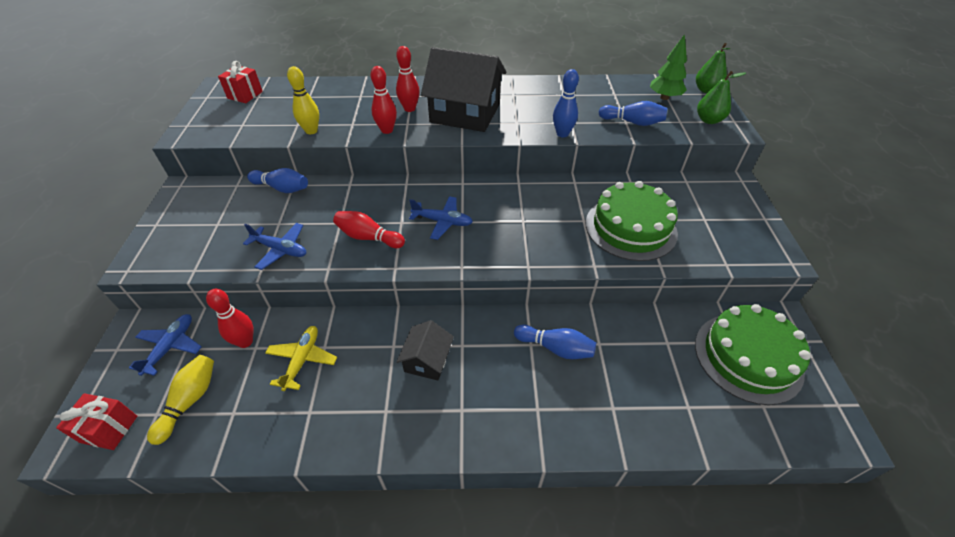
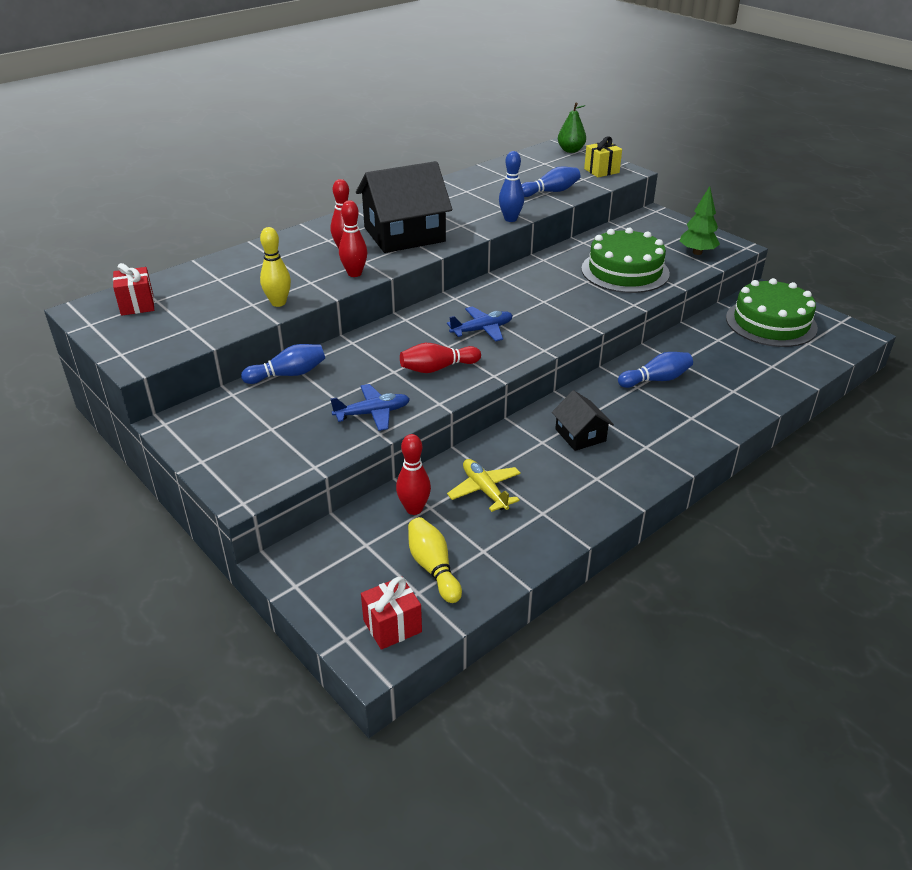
camera: 40 degrees left, 10 degrees down
blue plane [129,314,202,376] -> none
green tree [650,34,687,100] -> green tree moved to [680,186,720,255]
green pear [697,71,746,124] -> yellow gift [584,136,622,177]

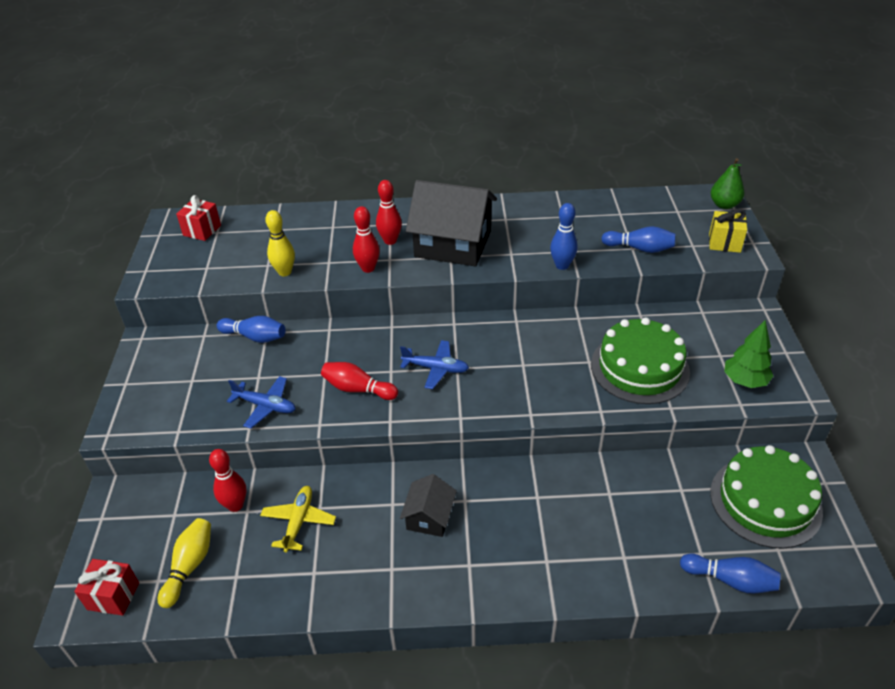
camera: 40 degrees right, 5 degrees up
blue bowling pin [618,352,693,388] -> blue bowling pin moved to [680,553,781,593]

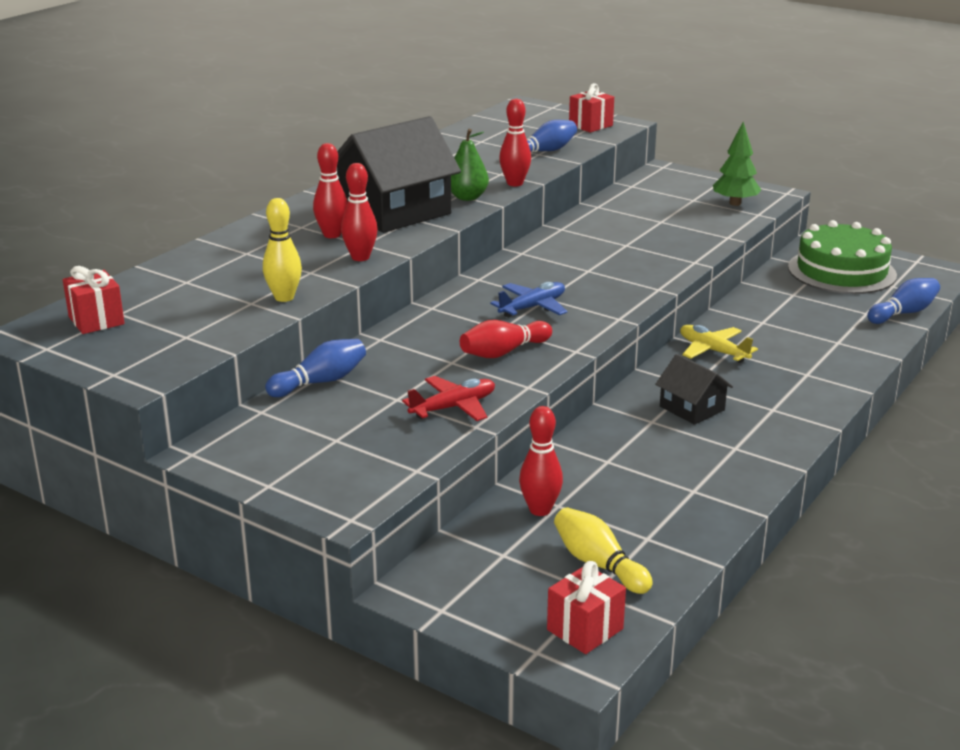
camera: 55 degrees left, 15 degrees down
blue plane [227,376,295,428] -> red plane [402,376,495,421]
yellow plane [260,486,336,553] -> yellow plane moved to [680,325,758,363]
blue bowling pin [550,203,578,270] -> red bowling pin [499,99,531,186]
green cake [591,317,690,404] -> none
yellow gift [709,209,747,253] -> red gift [569,83,614,132]
green pear [711,158,745,209] -> green pear moved to [451,129,489,201]

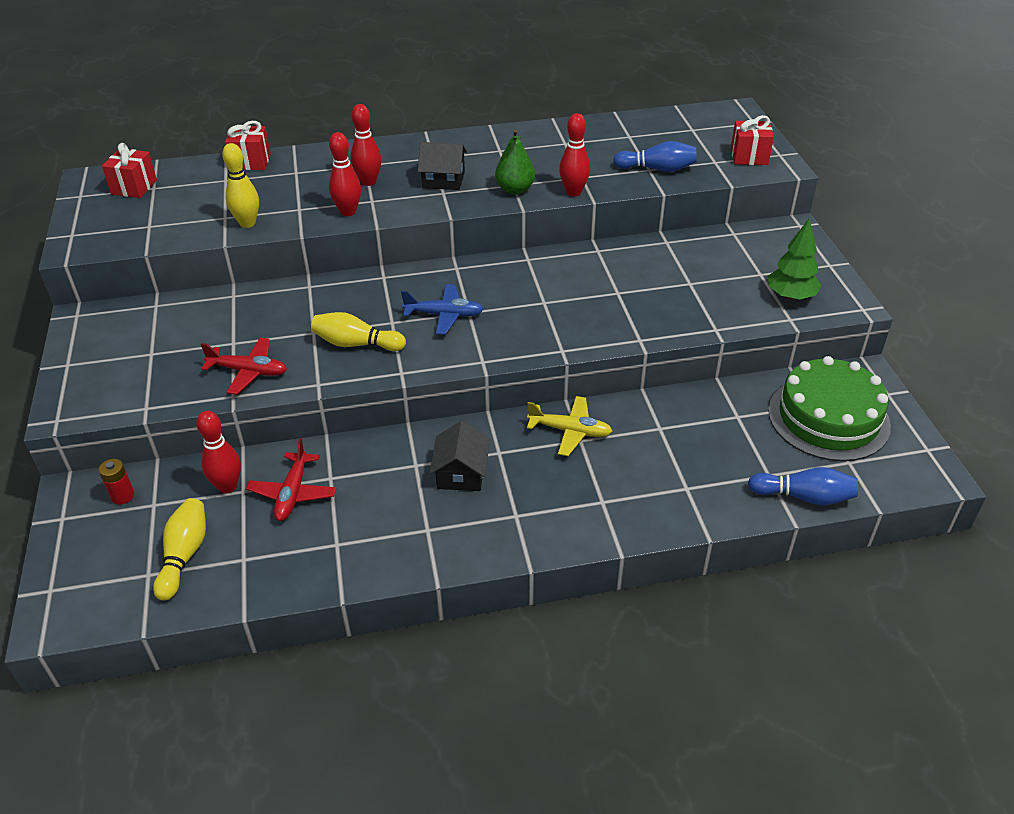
camera: 45 degrees right, 15 degrees up
blue bowling pin [265,339,366,397] -> none
black house [337,116,461,233] -> black house [418,142,467,190], size x0.50
red bowling pin [460,320,552,358] -> yellow bowling pin [311,312,406,351]
red gift [547,561,626,654] -> red gift moved to [225,121,271,170]
yellow plane [680,325,758,363] -> yellow plane turned 105 degrees clockwise [527,396,612,456]
none -> red battery [99,459,134,504]
none -> red plane [246,438,336,521]

